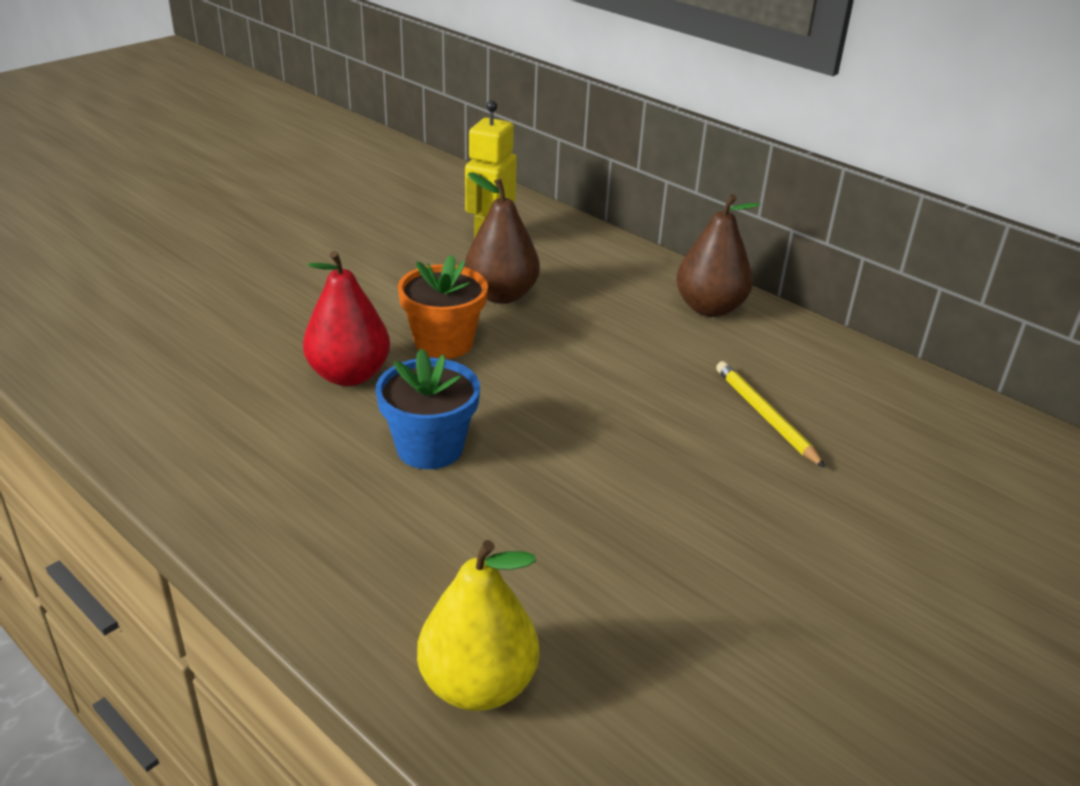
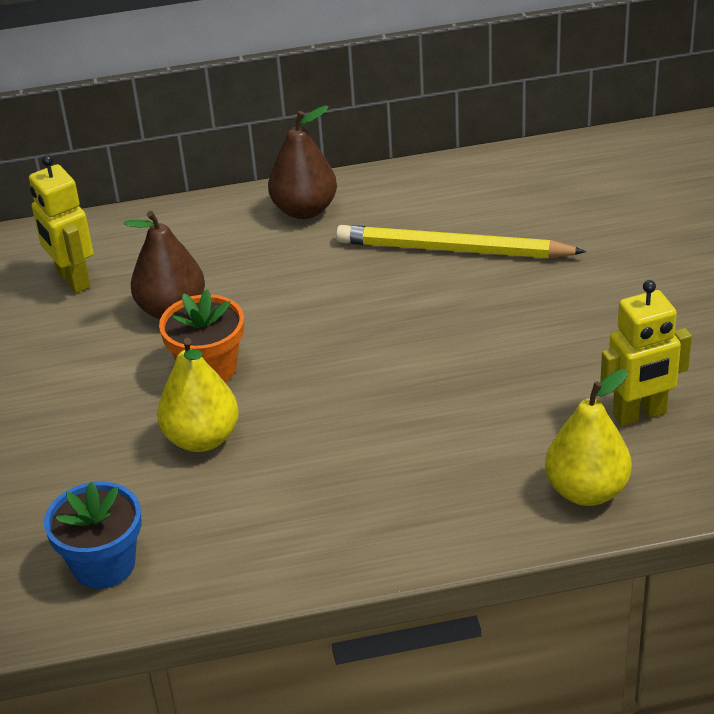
camera: 50 degrees left, 5 degrees up
red pear [303,251,390,386] -> yellow pear [157,338,239,452]
blue flower pot [376,349,480,469] -> blue flower pot moved to [44,481,142,589]
yellow pencil [716,361,825,468] -> yellow pencil [336,225,586,258], size x1.69
none -> yellow robot [600,280,692,426]

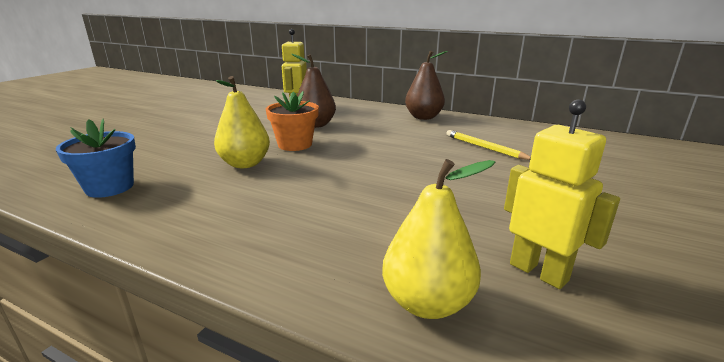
camera: 35 degrees right, 15 degrees down
yellow pencil [336,225,586,258] -> yellow pencil [446,130,531,160], size x0.59
yellow robot [600,280,692,426] -> yellow robot turned 150 degrees counterclockwise [504,99,620,289]

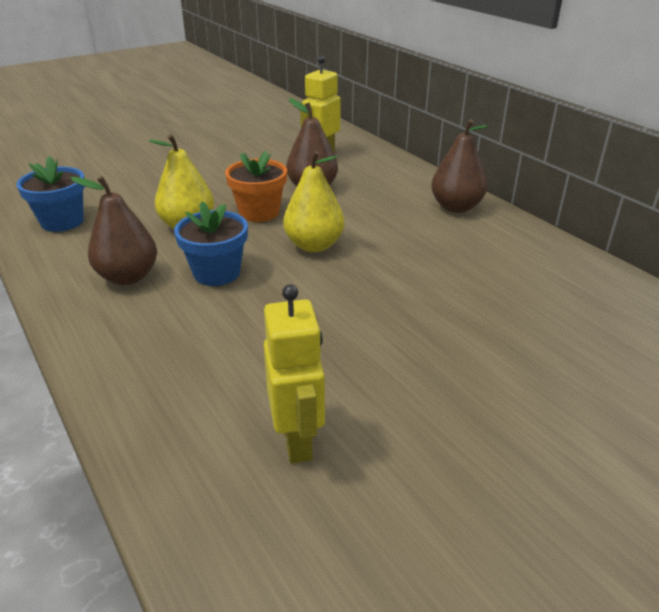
camera: 30 degrees right, 10 degrees up
yellow pear [382,159,496,319] -> yellow pear moved to [283,150,344,252]
yellow pencil [446,130,531,160] -> none
none -> brown pear [70,176,157,285]
none -> blue flower pot [174,201,248,286]

